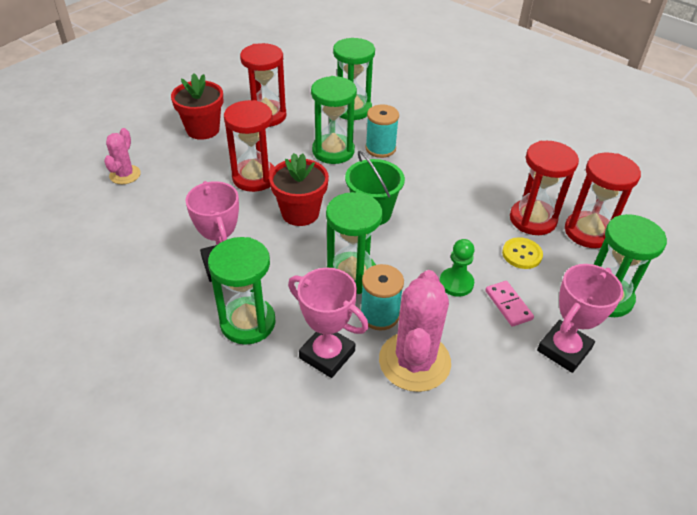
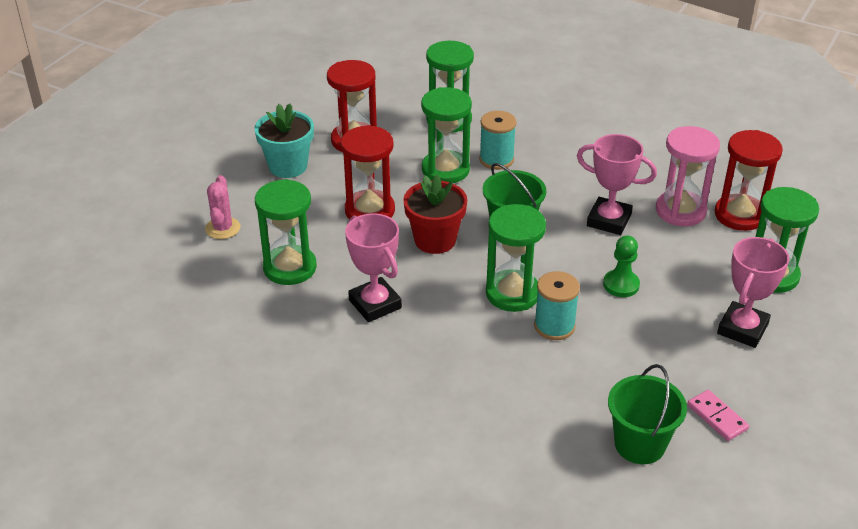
camera: 10 degrees left, 5 degrees down
red flower pot [171,73,223,140] -> turquoise flower pot [255,104,314,178]
green hourglass [208,237,276,345] -> green hourglass moved to [255,179,316,285]
pink trophy [288,268,368,378] -> pink trophy moved to [577,134,657,235]
pink cactus [379,270,451,392] -> none
pink domino [485,281,534,327] -> pink domino moved to [687,390,749,441]
yellow button [502,237,543,269] -> none
red hourglass [510,141,579,235] -> pink hourglass [656,126,720,226]
none -> green bucket [608,364,687,464]

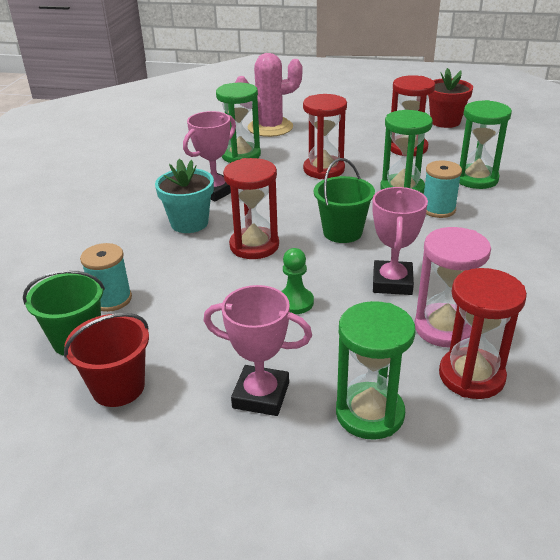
camera: 75 degrees right, 5 degrees down
pink cactus [205,175,240,239] -> pink cactus [235,53,302,137], size x1.83
turquoise flower pot [255,104,314,178] -> turquoise flower pot moved to [155,159,214,233]
red flower pot [403,175,467,254] -> red flower pot moved to [428,68,473,128]
green hourglass [486,204,546,312] -> red hourglass [223,158,279,259]
turquoise spool [534,271,580,340] -> turquoise spool moved to [80,243,132,312]
pink domino [687,390,749,441] -> red bucket [64,313,149,407]

